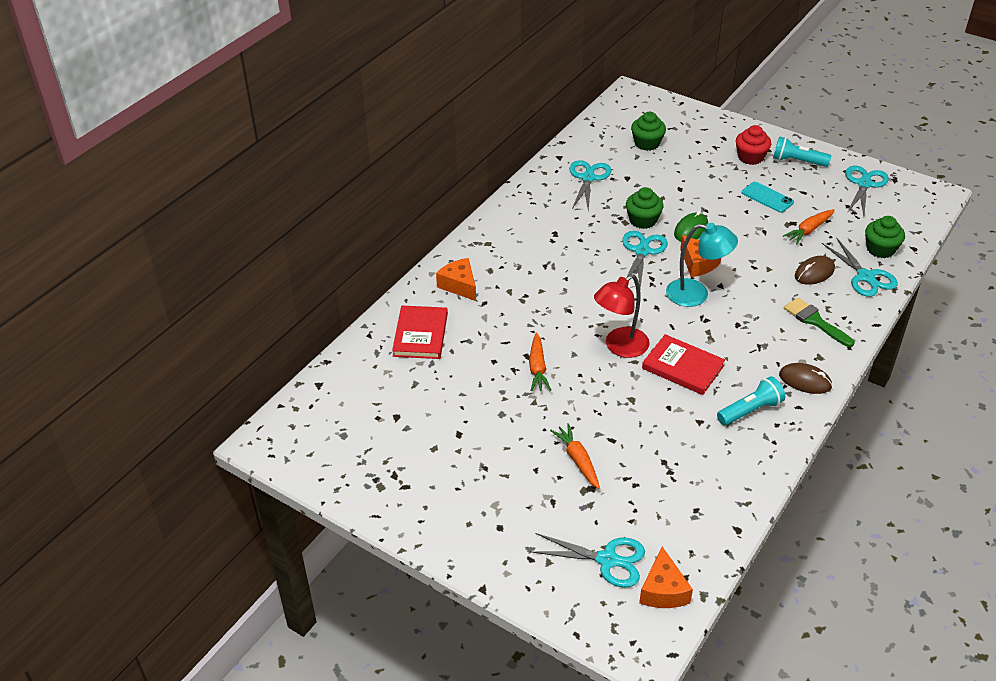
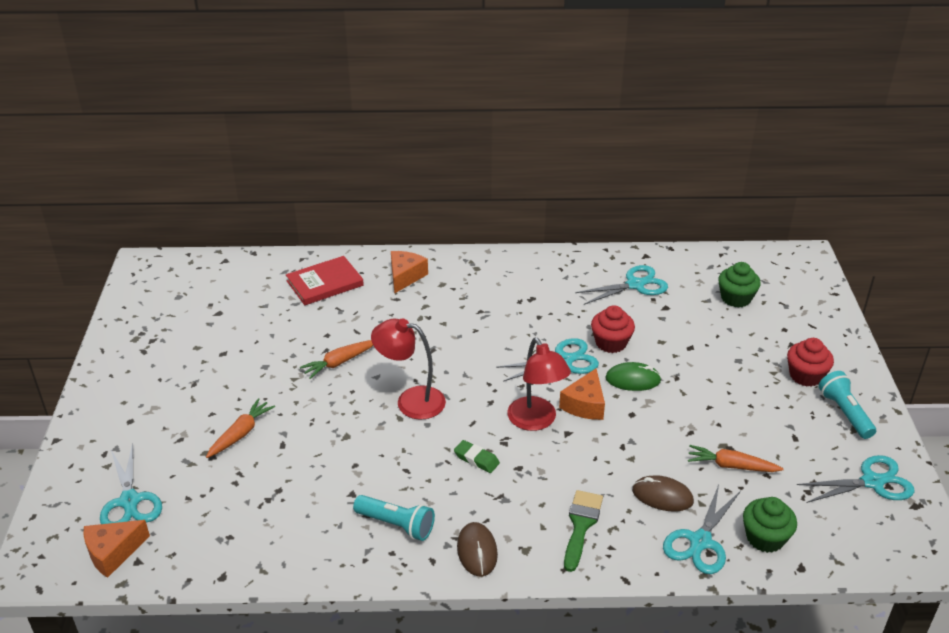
camera: 55 degrees right, 5 degrees down
green cupcake [626,187,663,229] -> red cupcake [591,305,635,353]
red book [642,334,725,395] -> none
turquoise lamp [666,223,738,307] -> red lamp [507,338,571,431]
turquoise phone [742,182,794,213] -> none
none -> green eraser [454,440,500,473]

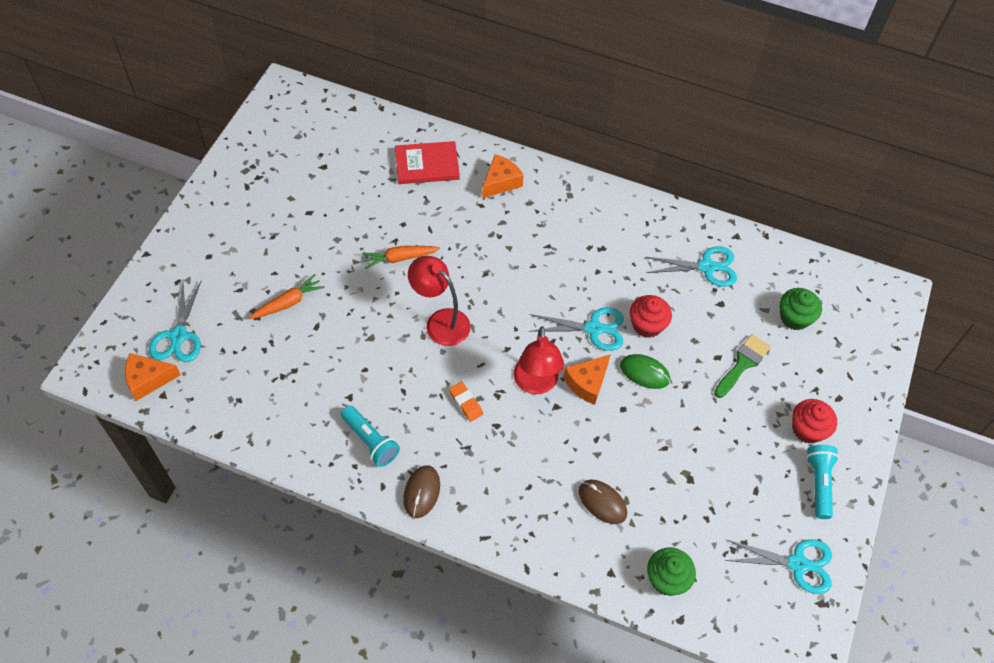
camera: 20 degrees right, 20 degrees up
green eraser [454,440,500,473] -> orange eraser [449,382,483,422]
green brush [564,490,603,572] -> green brush moved to [714,334,771,398]
turquoise scissors [663,484,741,574] -> none
orange carrot [688,445,784,472] -> none

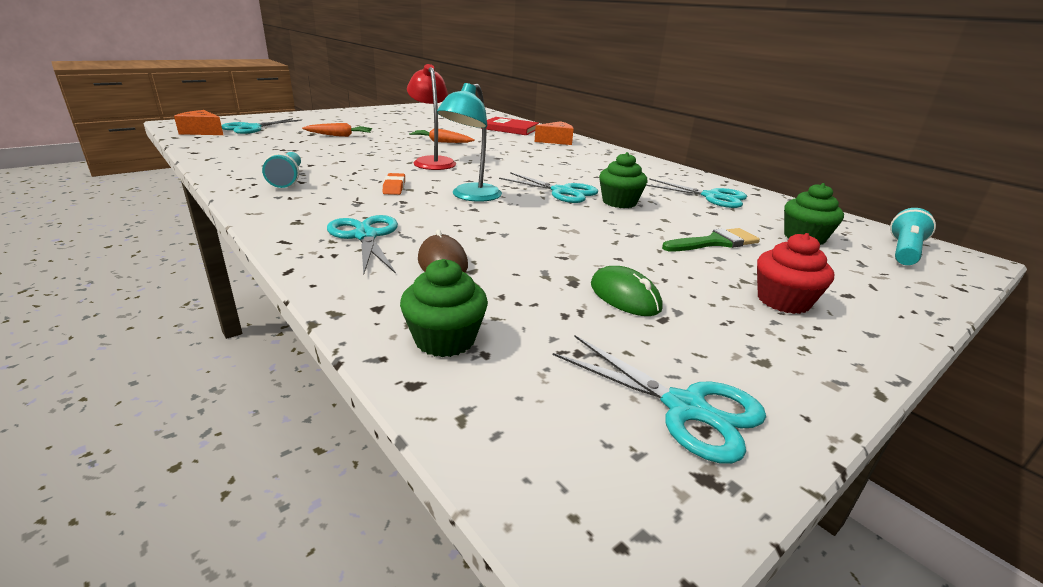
camera: 30 degrees right, 30 degrees down
brown mouse [403,465,440,518] -> none
red lamp [513,326,564,394] -> turquoise lamp [437,83,502,202]
orange cheese [563,354,611,405] -> none
green mouse [620,354,670,389] -> green mouse moved to [591,266,663,316]
red cupcake [630,295,672,338] -> green cupcake [599,152,647,208]
turquoise flashlight [806,445,839,519] -> turquoise flashlight moved to [890,208,936,265]
none -> turquoise scissors [327,215,398,274]

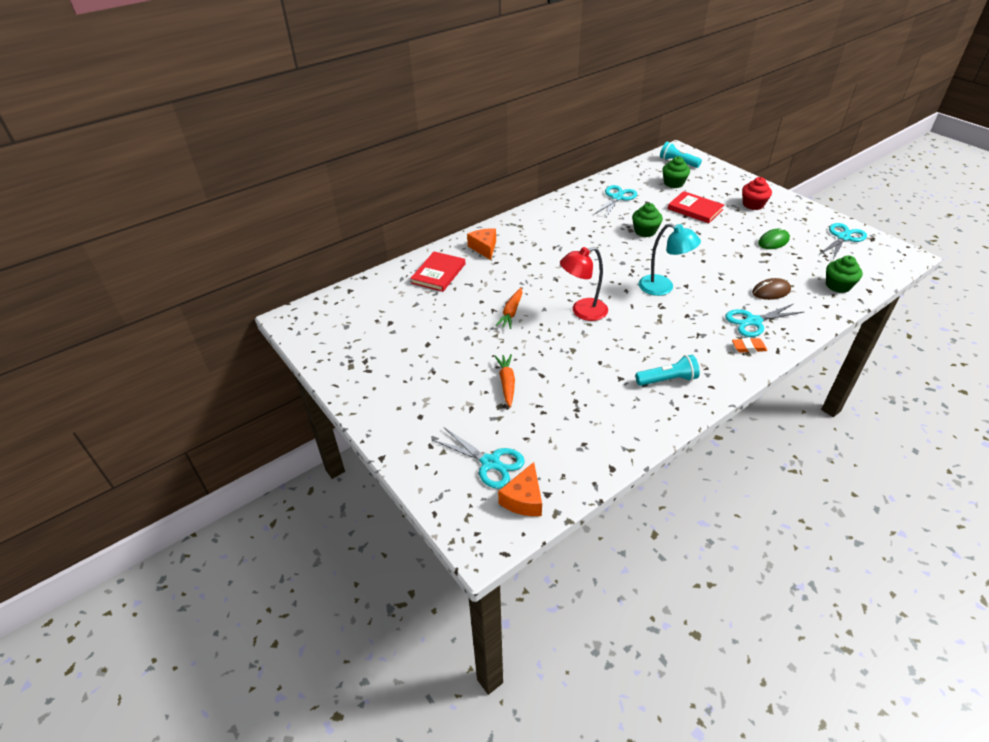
camera: 85 degrees left, 15 degrees up
orange eraser [383,173,405,195] -> orange eraser moved to [732,338,767,353]
turquoise scissors [499,172,598,203] -> none
green brush [662,228,760,251] -> red book [668,191,724,223]

